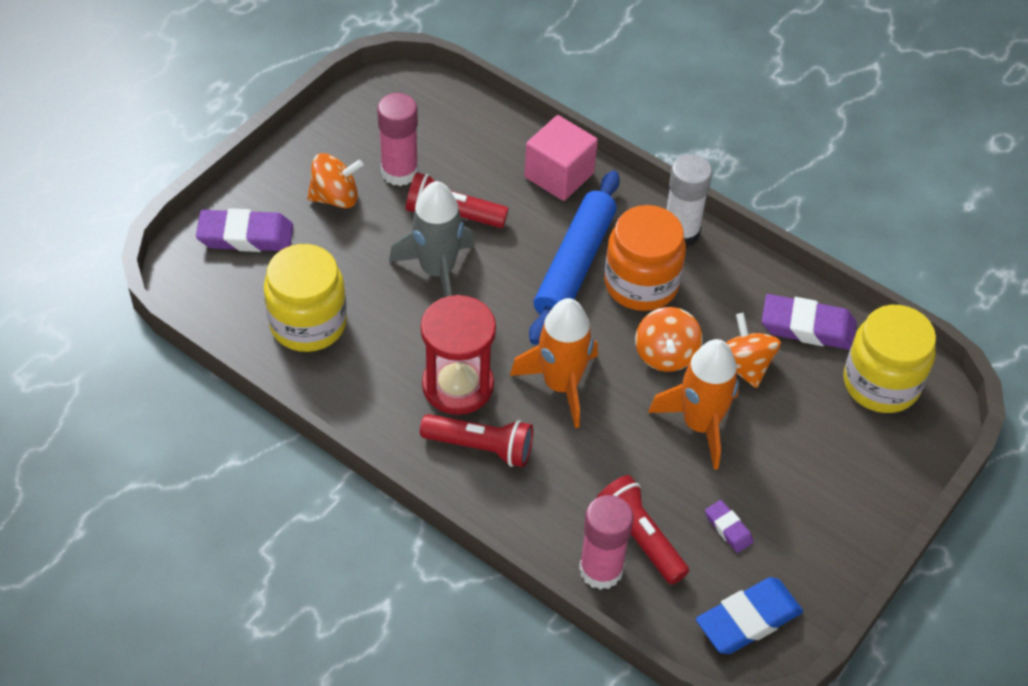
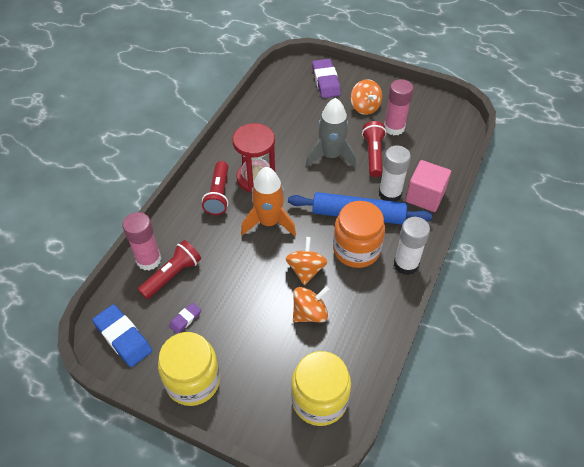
camera: 80 degrees right, 0 degrees up
yellow jar [264,244,347,352] -> yellow jar moved to [158,332,220,406]
orange spinning top [635,307,702,372] -> orange spinning top turned 105 degrees clockwise [285,237,328,285]
orange rocket [648,339,739,470] -> none
purple eraser [762,294,857,350] -> none
none -> white glue stick [379,145,411,202]

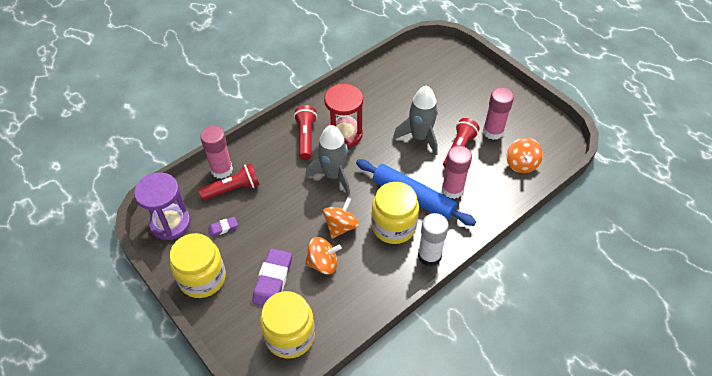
camera: 25 degrees right, 0 degrees up
blue eraser [92,304,152,367] -> purple hourglass [134,172,191,240]
red flashlight [202,161,228,215] -> red flashlight turned 150 degrees clockwise [294,105,317,160]
orange rocket [241,167,296,236] -> grey rocket [305,125,350,195]
purple eraser [312,59,341,98] -> purple eraser moved to [252,248,292,306]
orange jar [333,201,385,268] -> yellow jar [371,182,419,244]
orange spinning top [351,79,382,115] -> orange spinning top moved to [506,138,543,173]
white glue stick [379,145,411,202] -> pink glue stick [442,146,472,199]
pink cube [405,160,451,212] -> none

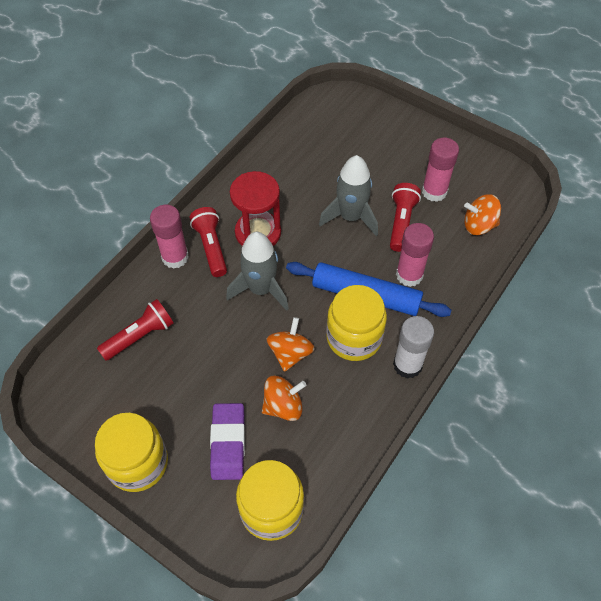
camera: 15 degrees left, 5 degrees up
purple hourglass [134,172,191,240] -> none
pink glue stick [200,126,233,179] -> pink glue stick moved to [150,205,189,269]
purple eraser [208,217,238,237] -> none
orange spinning top [506,138,543,173] -> orange spinning top turned 105 degrees clockwise [464,194,501,235]

